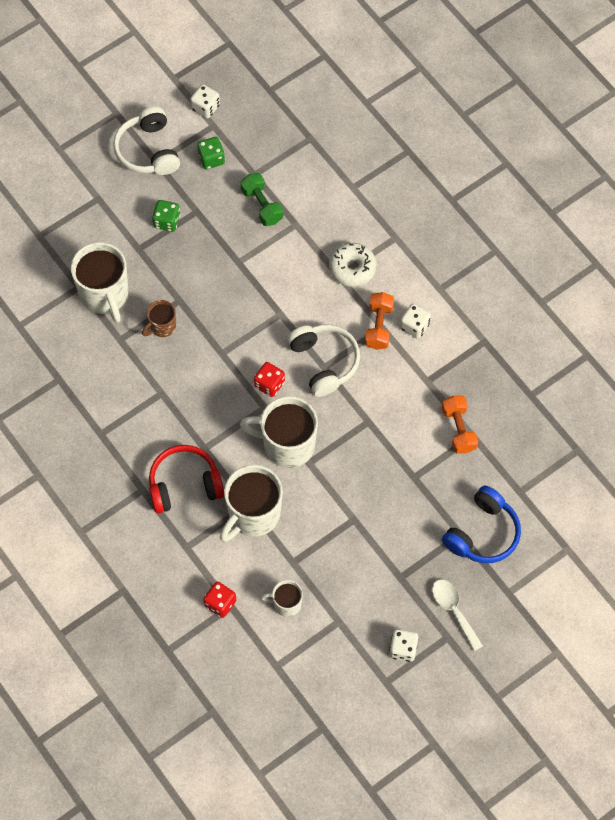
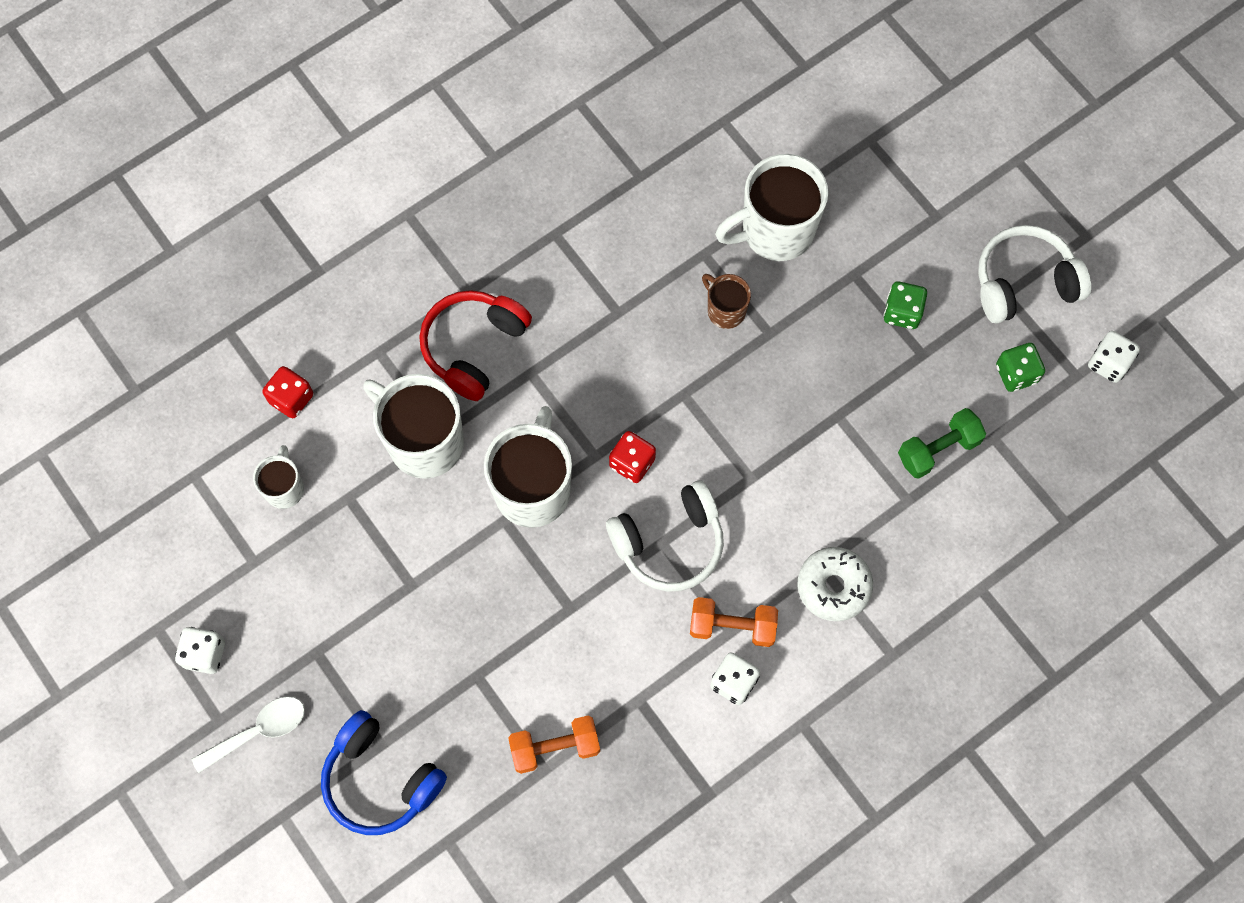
camera: 90 degrees right, 5 degrees up
red headphones [149,445,224,513] -> red headphones turned 135 degrees counterclockwise [419,290,532,401]

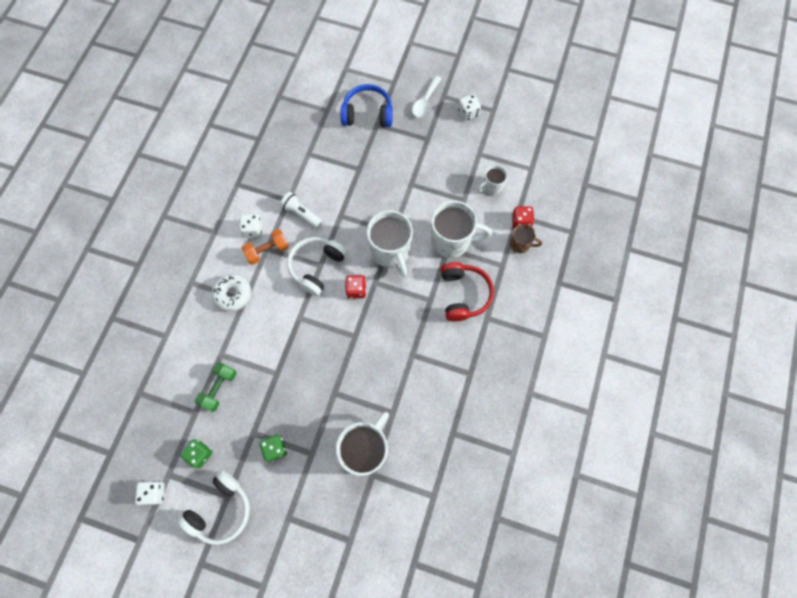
camera: 145 degrees right, 0 degrees up
white mug [253,445,304,509] -> white mug turned 90 degrees clockwise [478,165,507,195]
orange dumbbell [508,716,600,774] -> none
brown mug [702,274,751,329] -> brown mug moved to [510,224,542,253]
none -> white flashlight [280,192,322,228]

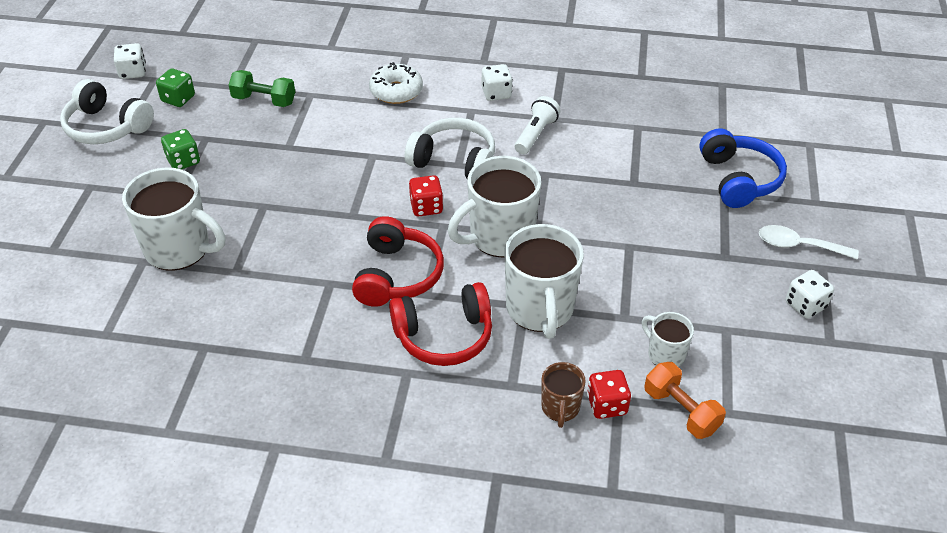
camera: 80 degrees right, 25 degrees down
orange dumbbell [242,229,289,265] -> orange dumbbell moved to [644,362,726,439]
none -> red headphones [352,216,444,307]

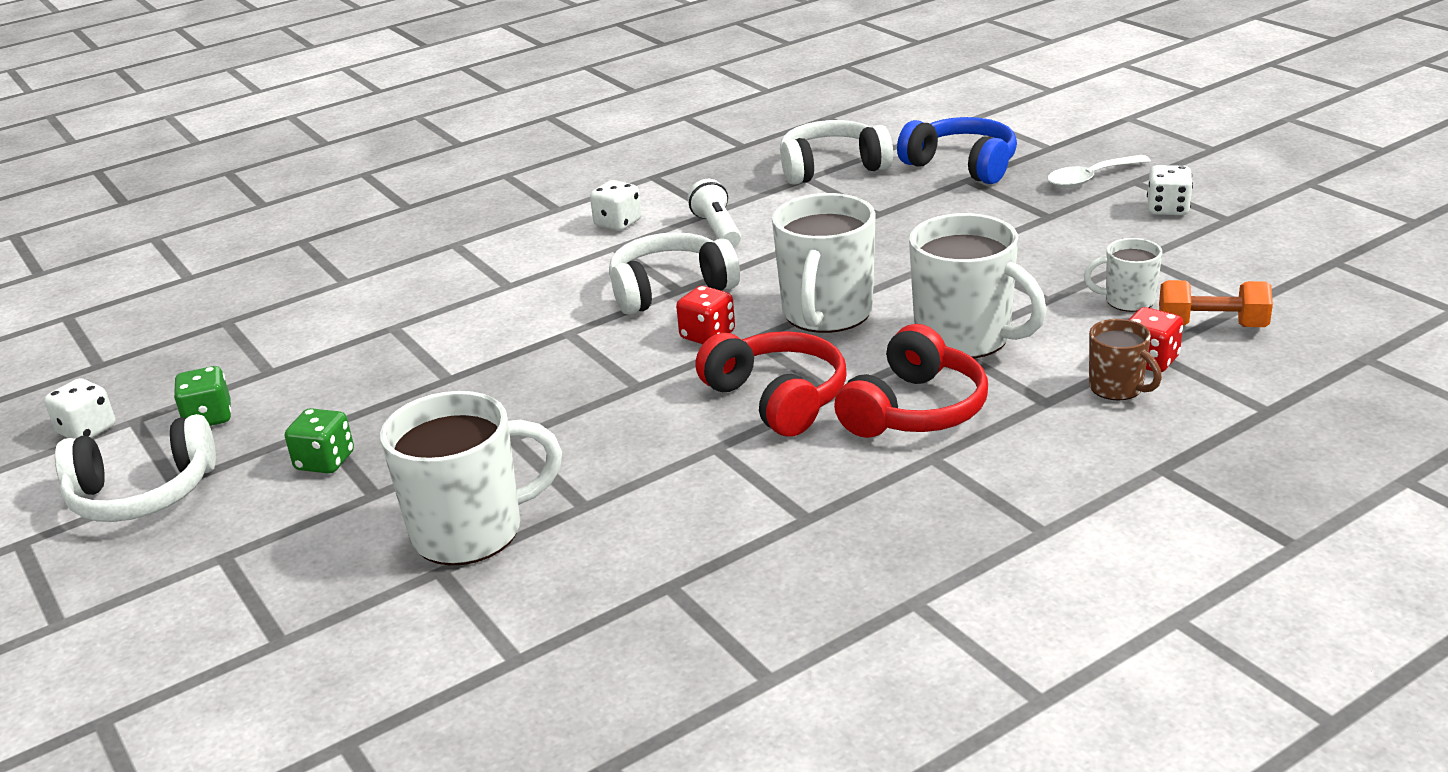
camera: 40 degrees left, 15 degrees down
green dumbbell [229,70,295,107] -> none
white donut [369,62,423,104] -> none
none -> white headphones [780,120,893,185]

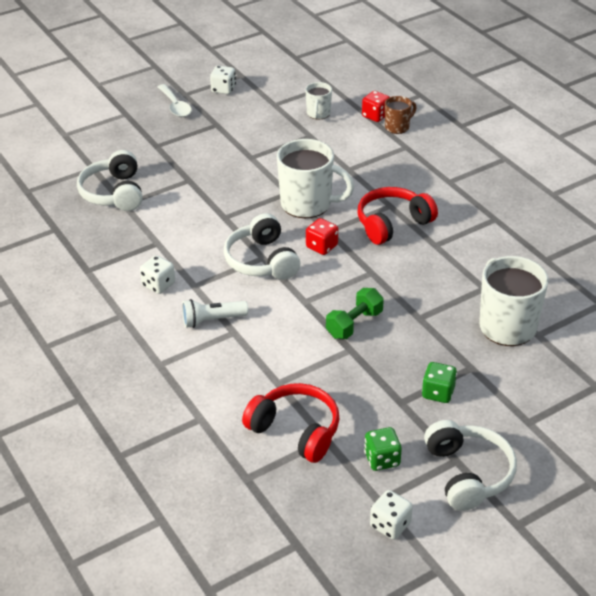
camera: 90 degrees left, 10 degrees up
white flashlight [688,179,741,248] -> white flashlight moved to [182,299,248,328]
red headphones [834,324,988,438] -> red headphones moved to [242,383,340,463]
blue headphones [897,117,1017,184] -> none
white mug [909,213,1047,359] -> none
orange dumbbell [1159,280,1273,327] -> none
none -> green dumbbell [326,288,384,339]

